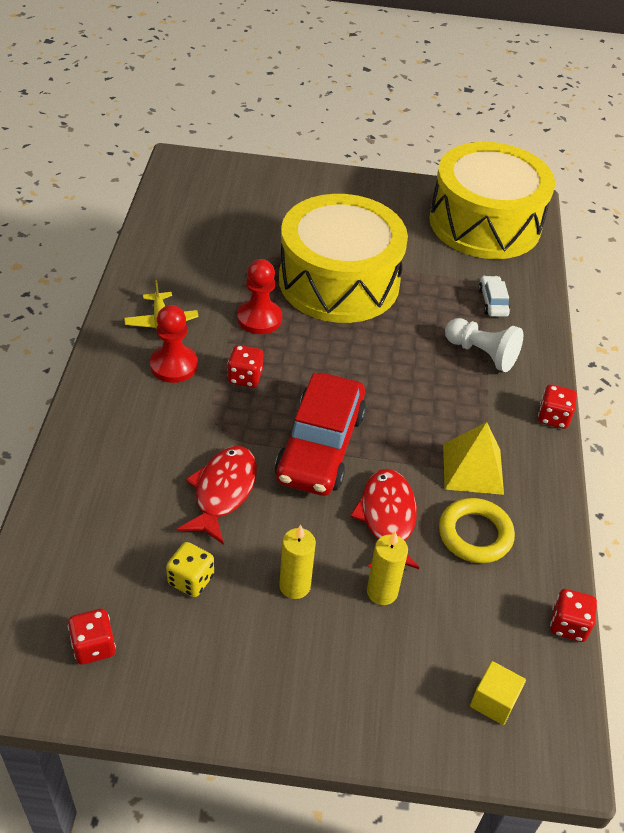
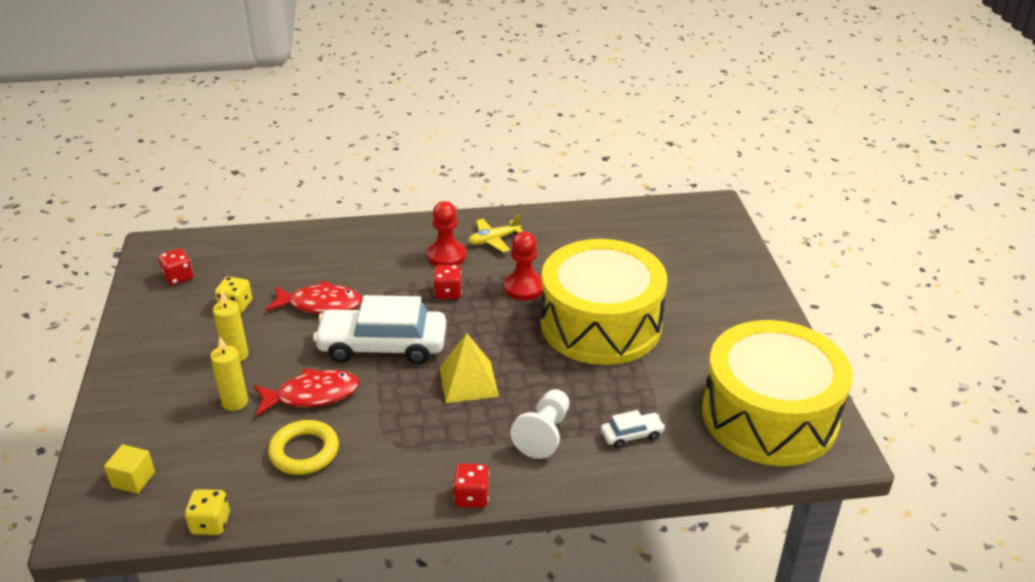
camera: 80 degrees right, 10 degrees down
red car [275,373,366,496] -> white car [313,295,446,364]
yellow pyramid [443,422,504,495] -> yellow pyramid moved to [439,333,499,403]
red dice [550,589,597,642] -> yellow dice [185,489,230,535]

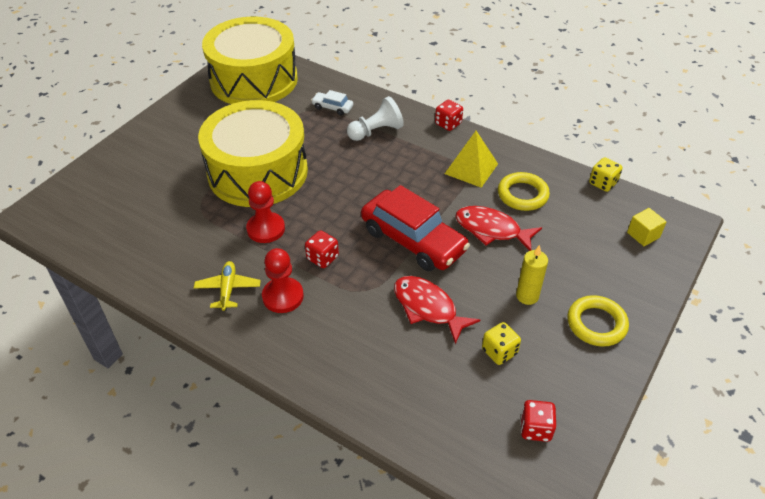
camera: 140 degrees left, 10 degrees up
yellow candle [210,337,248,411] -> none
white car [313,295,446,364] -> red car [361,185,470,271]
yellow pyramid [439,333,499,403] -> yellow pyramid moved to [445,131,498,188]
yellow plane [468,215,523,253] -> yellow plane turned 105 degrees counterclockwise [194,261,261,311]
none -> yellow ring [567,295,629,347]

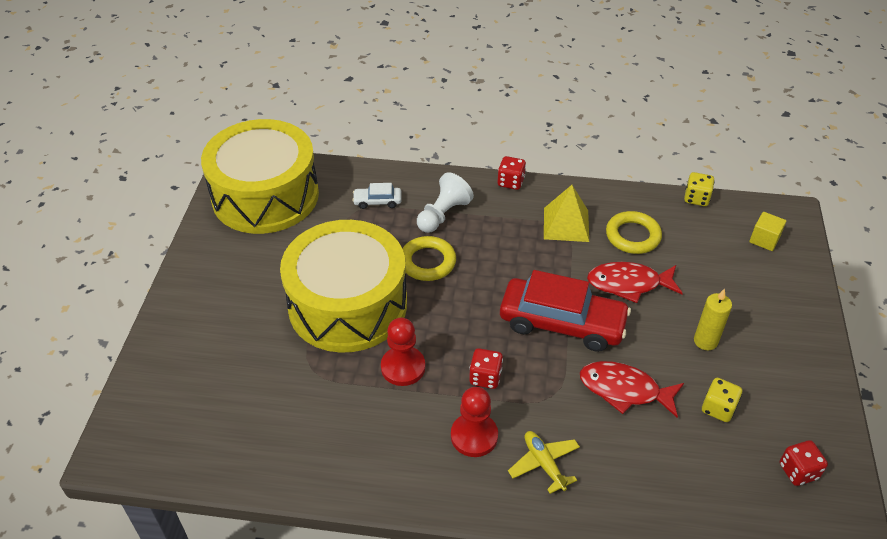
camera: 25 degrees left, 0 degrees up
yellow plane [194,261,261,311] -> yellow plane moved to [508,431,580,494]
yellow ring [567,295,629,347] -> yellow ring moved to [402,236,456,281]

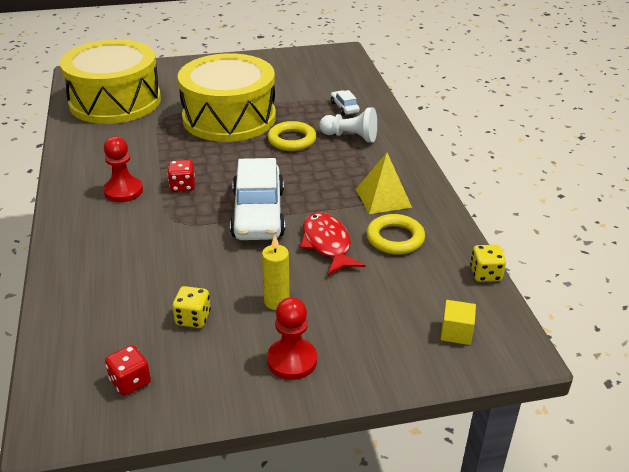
camera: 70 degrees right, 10 degrees down
yellow drum [201,119,319,234] -> yellow drum moved to [60,39,161,124]
red pawn [381,318,425,386] -> red pawn moved to [267,297,317,380]
red dice [498,156,526,190] -> none
red car [500,270,631,352] -> white car [230,158,285,240]
yellow plane [508,431,580,494] -> none
red fish [580,361,684,417] -> none

